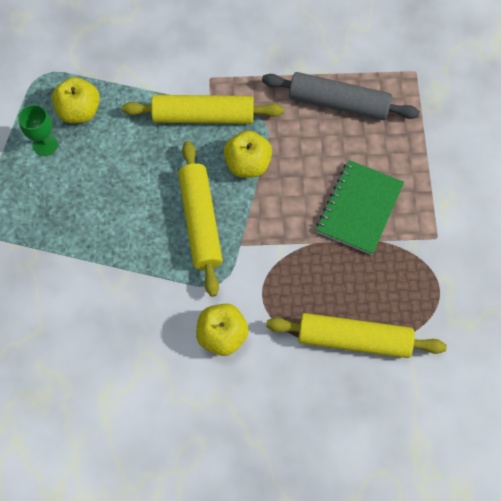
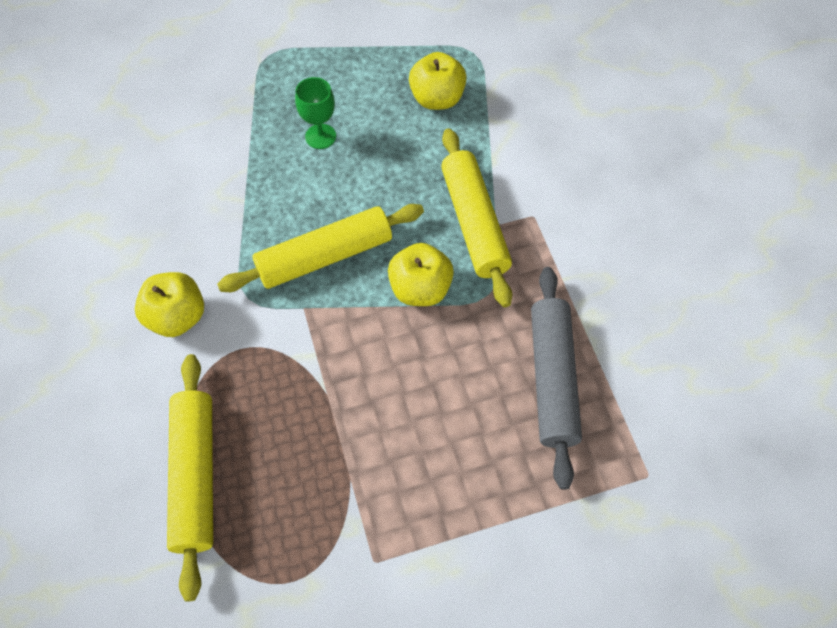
camera: 75 degrees right, 5 degrees down
green goblet [18,105,58,156] -> green goblet moved to [295,77,336,149]
green notebook [316,160,404,255] -> none

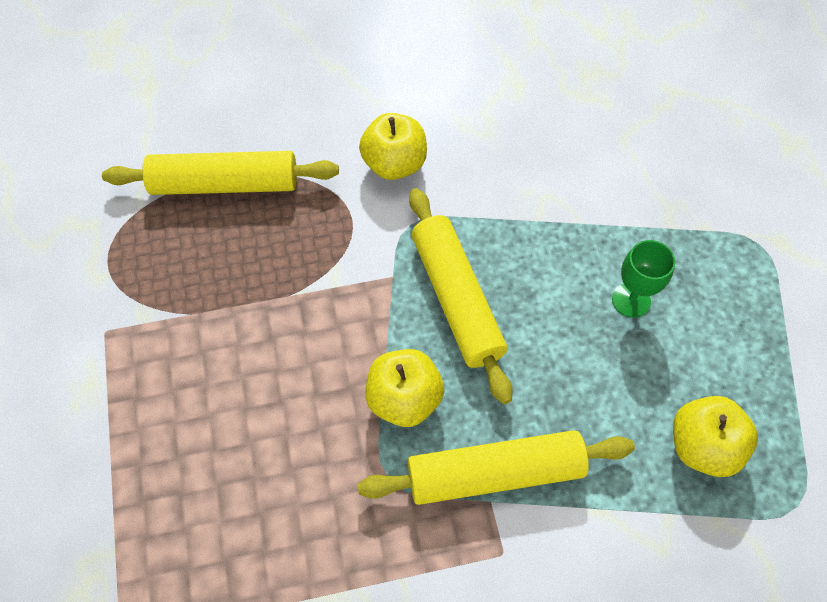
camera: 95 degrees right, 0 degrees up
grey rolling pin [531,267,582,490] -> none

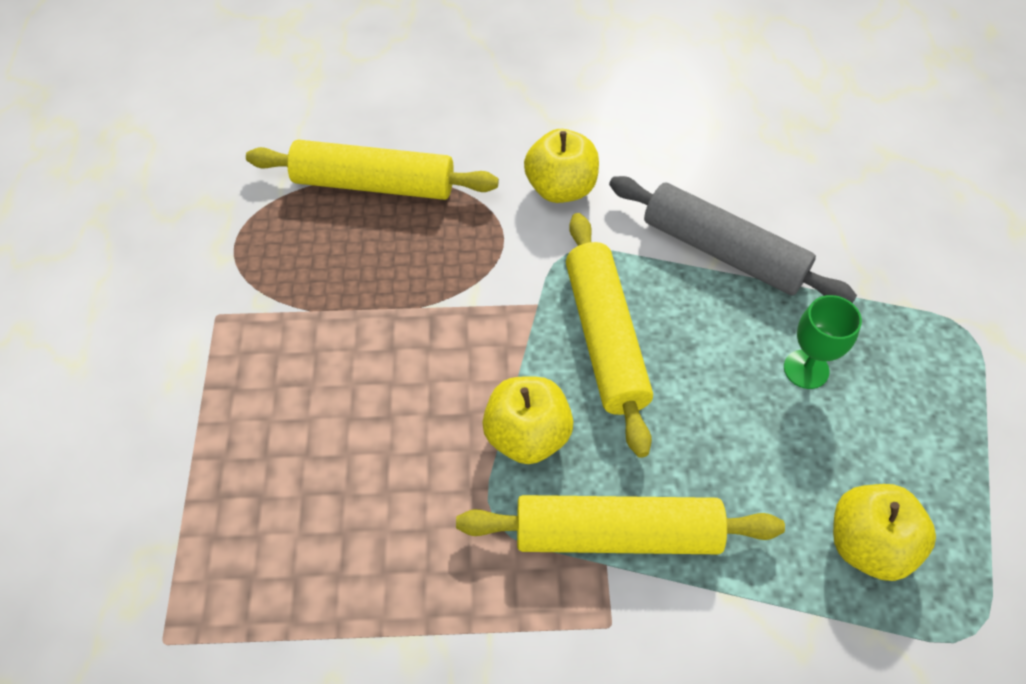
camera: 10 degrees right, 5 degrees down
none -> grey rolling pin [609,176,857,303]

